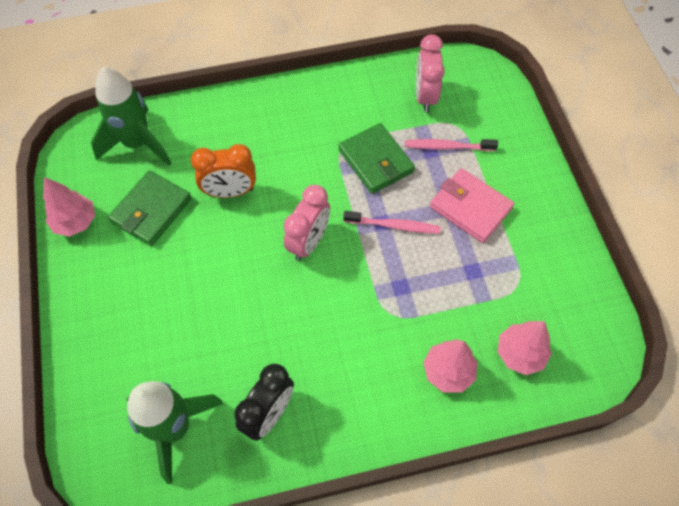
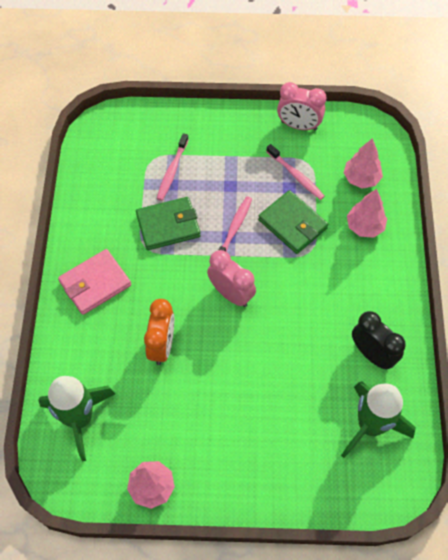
camera: 75 degrees left, 0 degrees up
green wallet [108,170,192,246] -> green wallet moved to [258,190,328,254]
pink clock [416,34,445,113] -> pink clock moved to [277,82,326,131]
pink wallet [430,168,514,243] -> pink wallet moved to [58,249,131,315]
none -> pink toothbrush [266,144,325,200]

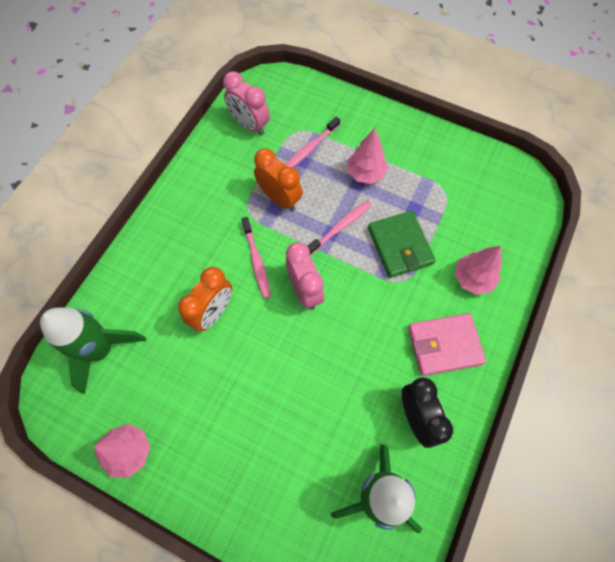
camera: 25 degrees right, 5 degrees up
pink wallet [58,249,131,315] -> pink wallet moved to [408,313,486,376]
green wallet [136,197,201,250] -> orange clock [254,148,303,211]
pink toothbrush [266,144,325,200] -> pink toothbrush moved to [242,217,271,299]
pink clock [277,82,326,131] -> pink clock moved to [223,71,270,135]
pink tree [343,138,383,189] -> pink tree moved to [348,128,388,184]

